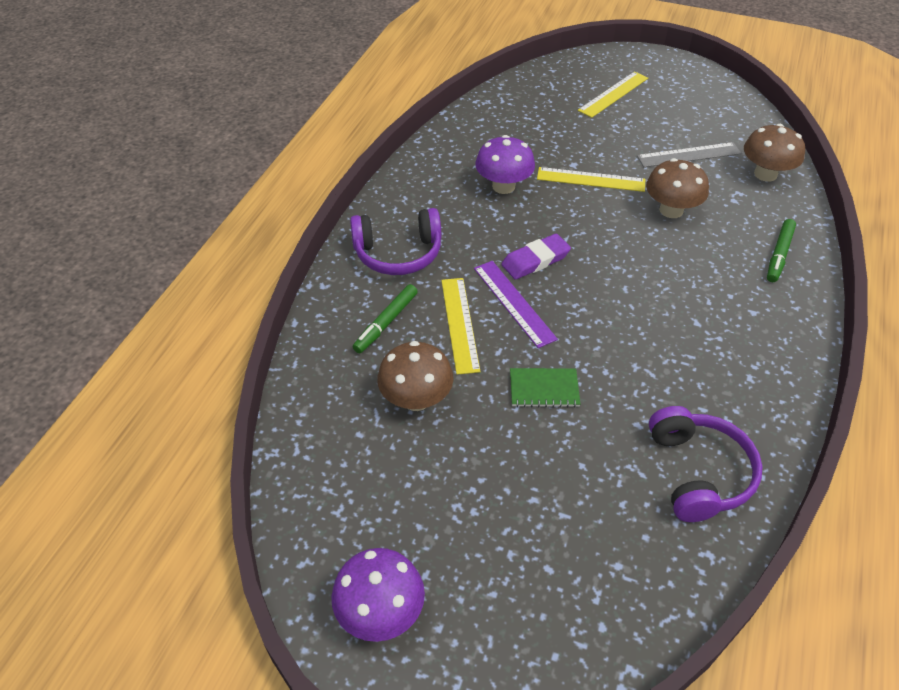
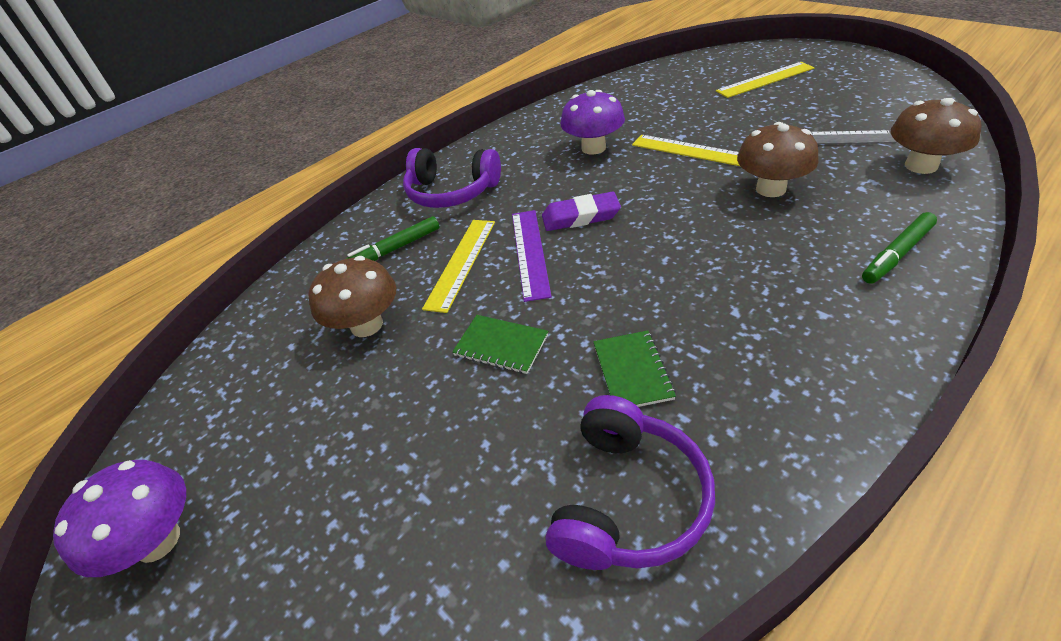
camera: 30 degrees right, 5 degrees down
none -> green notebook [593,330,676,407]

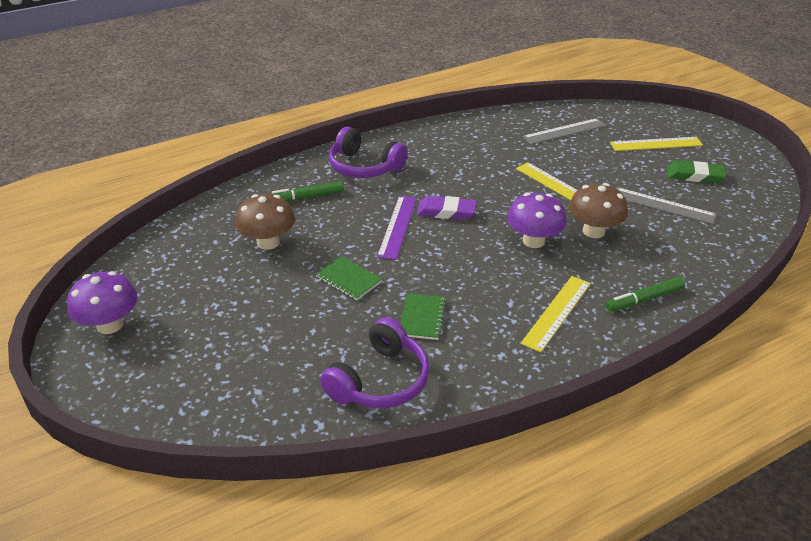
camera: 10 degrees right, 5 degrees down
yellow ruler [422,220,495,313] -> yellow ruler moved to [521,276,591,353]
purple mushroom [560,90,625,155] -> purple mushroom moved to [507,192,567,248]
brown mushroom [891,98,981,174] -> none
none -> grey ruler [523,118,606,144]
none -> green eraser [667,161,727,183]

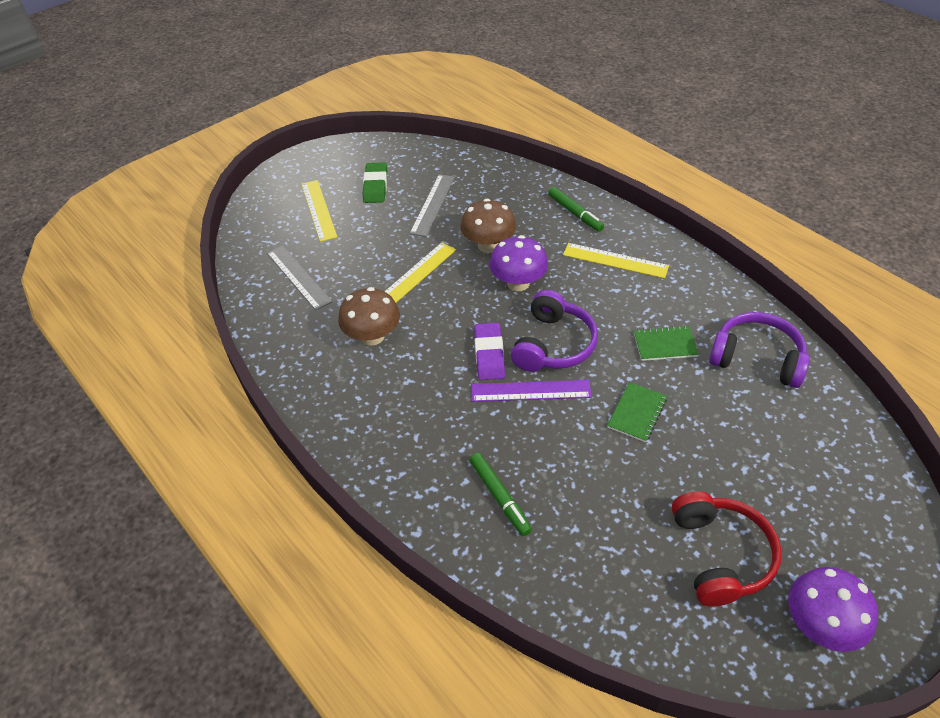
camera: 100 degrees left, 10 degrees up
brown mushroom [235,194,295,250] -> brown mushroom moved to [338,287,400,345]
purple headphones [329,127,408,178] -> purple headphones moved to [511,290,598,372]
none -> red headphones [672,491,782,606]

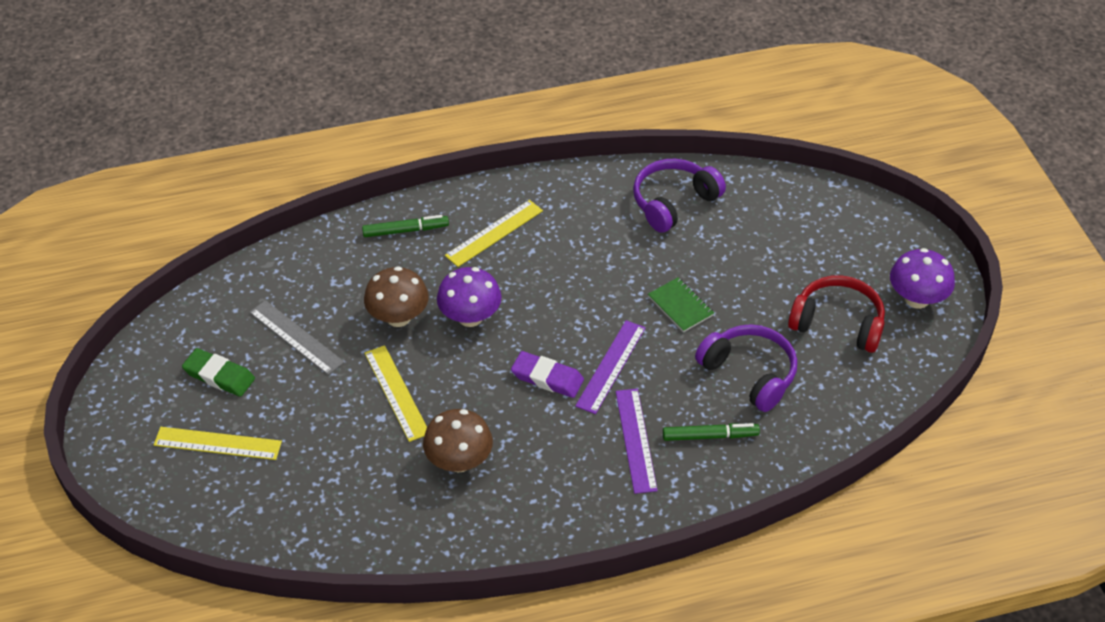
camera: 65 degrees left, 0 degrees up
grey ruler [267,245,333,311] -> none
purple headphones [511,290,598,372] -> purple headphones moved to [695,324,797,412]
green notebook [634,326,699,361] -> none
none -> purple ruler [616,389,658,494]

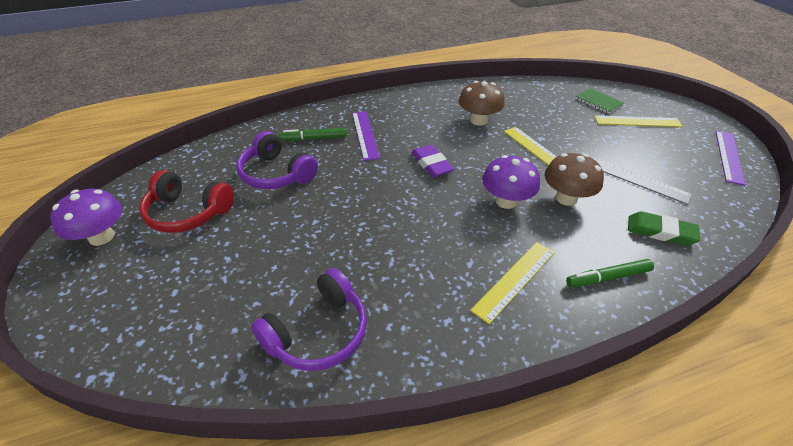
camera: 175 degrees right, 5 degrees down
green eraser [182,348,255,397] -> green eraser moved to [628,211,700,245]
purple eraser [511,351,584,398] -> purple eraser turned 45 degrees clockwise [411,145,454,178]
purple ruler [575,320,645,414] -> purple ruler moved to [716,131,746,186]
green notebook [648,277,714,332] -> green notebook moved to [576,88,624,114]

